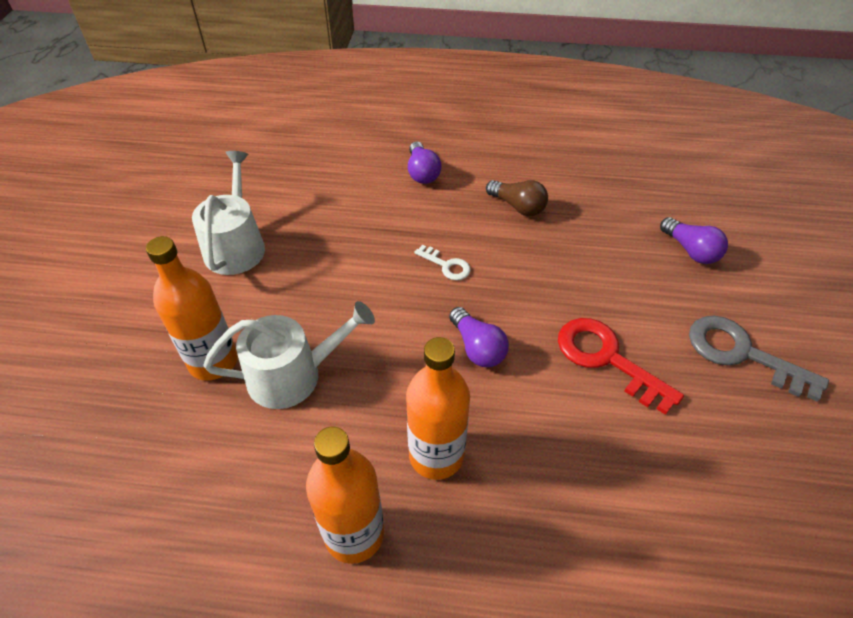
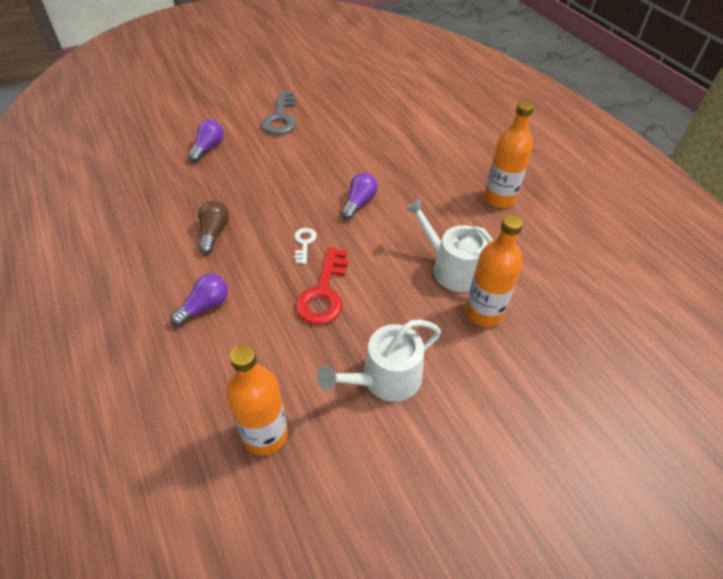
camera: 125 degrees left, 0 degrees up
orange bottle [406,337,470,480] -> orange bottle moved to [226,345,288,456]
red key [558,318,684,415] -> red key moved to [295,247,348,325]

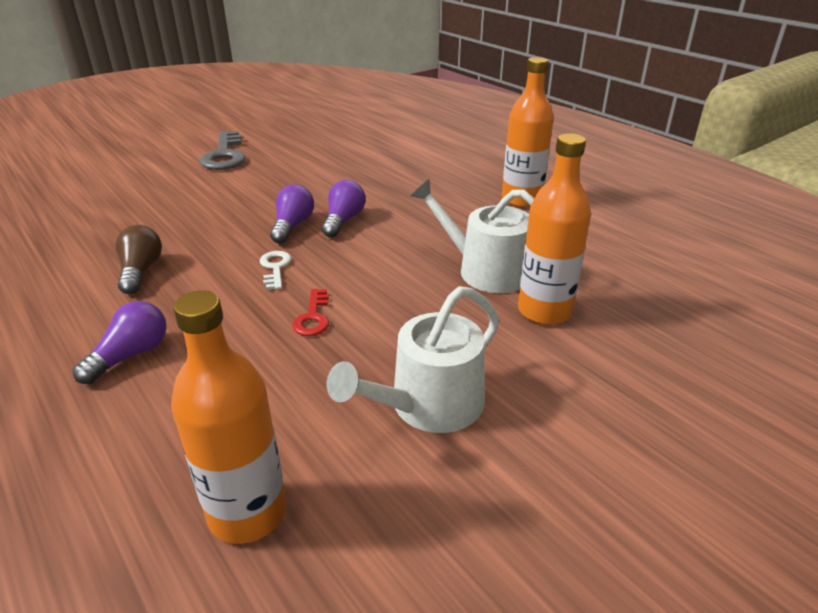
camera: 10 degrees left, 15 degrees down
purple light bulb [188,120,224,162] -> purple light bulb moved to [270,185,314,244]
red key [295,247,348,325] -> red key [292,289,329,336], size x0.53

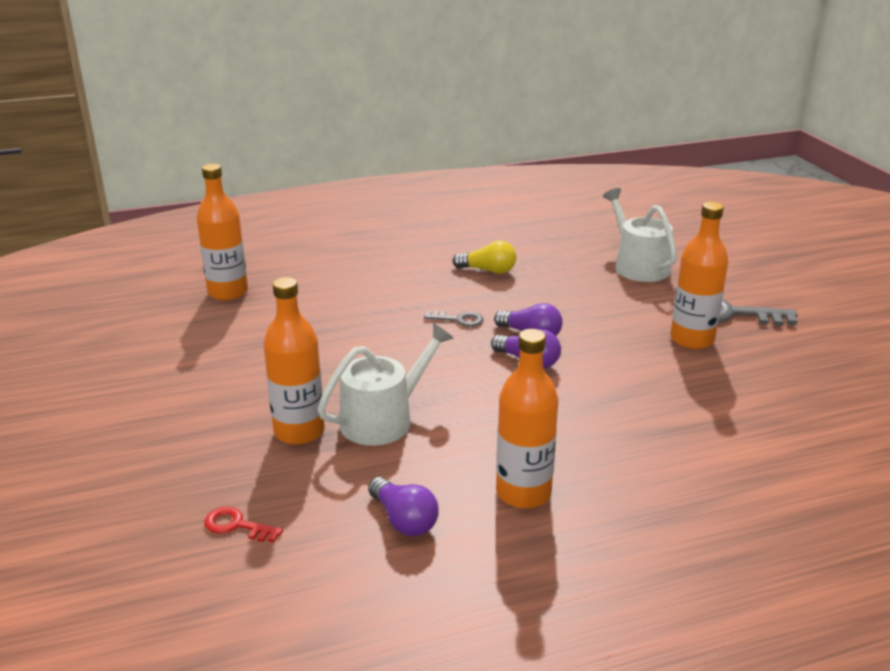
camera: 110 degrees right, 5 degrees down
purple light bulb [73,301,167,384] -> purple light bulb moved to [368,477,439,536]
brown light bulb [116,225,162,294] -> yellow light bulb [452,240,516,274]
white key [260,251,291,290] -> grey key [424,310,484,327]
red key [292,289,329,336] -> red key moved to [204,507,283,542]
white watering can [327,286,499,433] -> white watering can moved to [603,188,677,282]
none -> orange bottle [670,202,729,349]

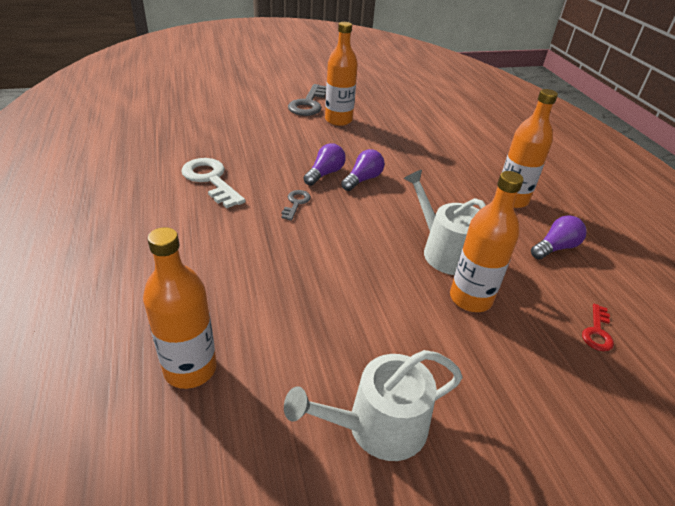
camera: 90 degrees left, 10 degrees up
yellow light bulb [452,240,516,274] -> white key [181,158,246,208]
white watering can [603,188,677,282] -> white watering can moved to [284,350,463,461]

